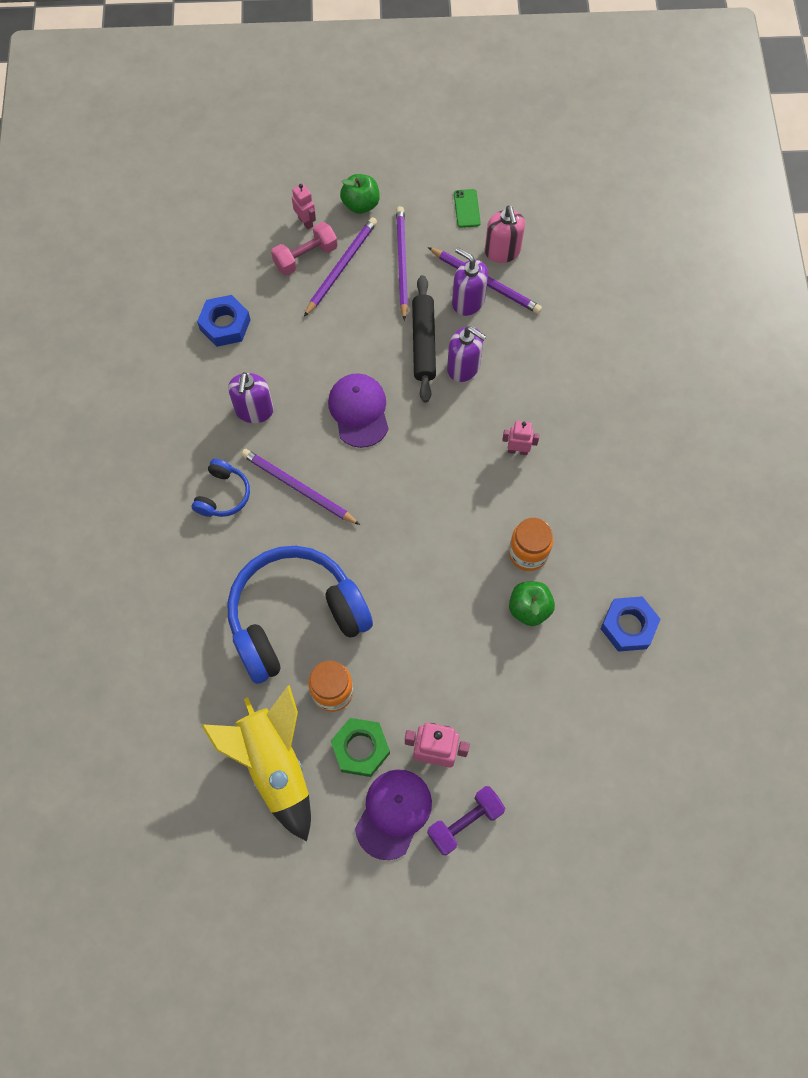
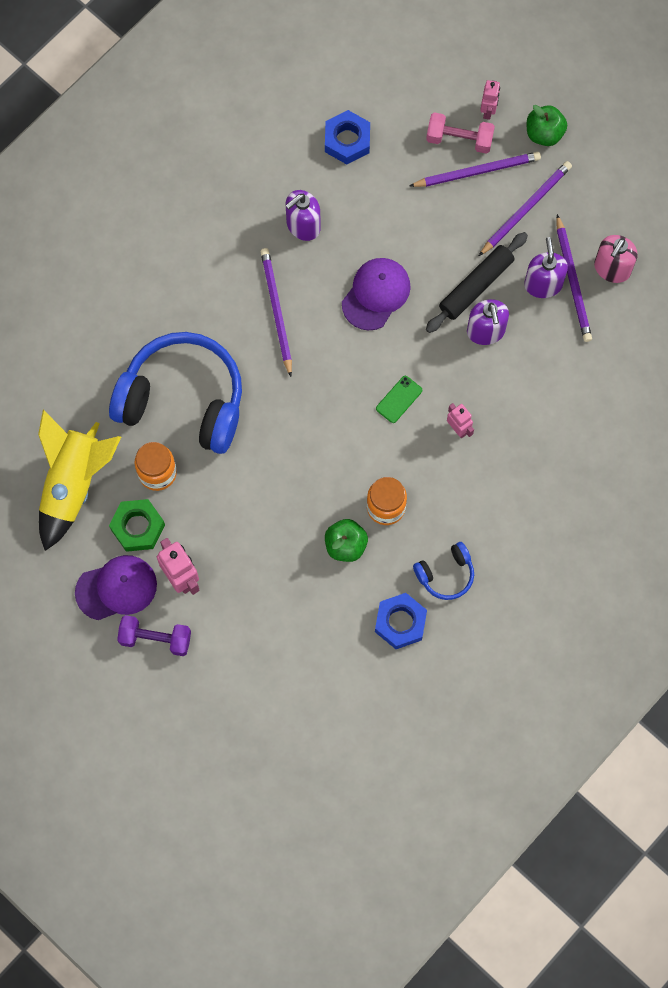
camera: 45 degrees right, 5 degrees up
blue headphones [192,459,250,517] -> blue headphones moved to [413,542,474,600]
green phone [454,189,481,228] -> green phone moved to [376,376,422,423]

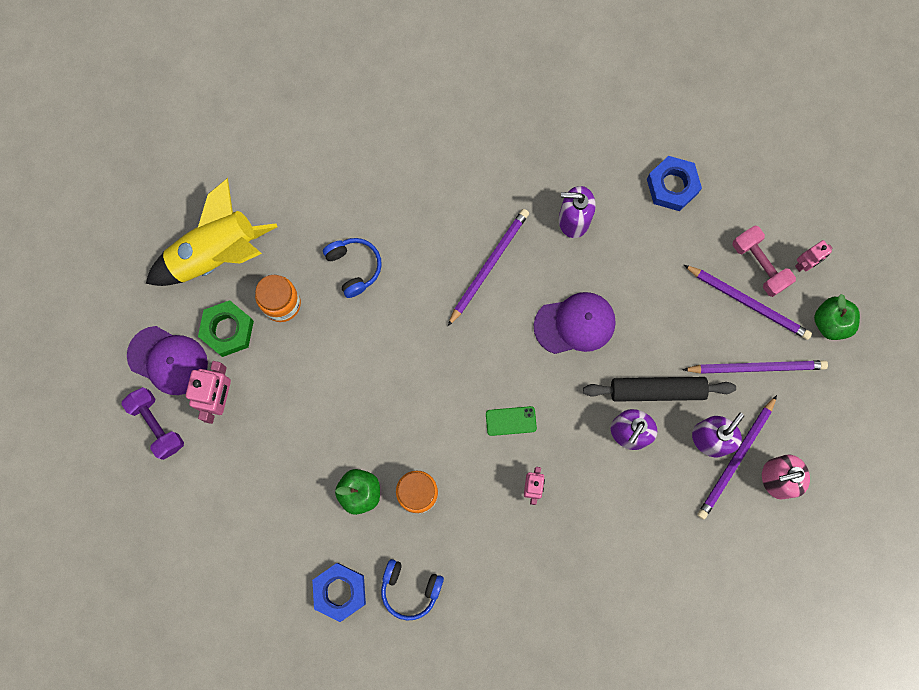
camera: 45 degrees right, 5 degrees up
blue headphones [109,332,242,454] -> blue headphones [323,238,382,298], size x0.44

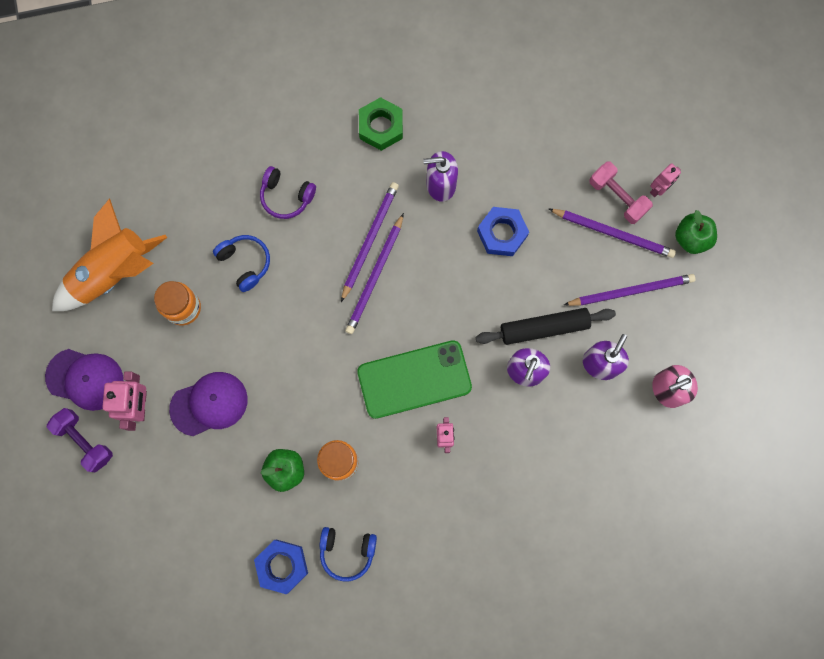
camera: 10 degrees left, 0 degrees up
yellow rocket [146,178,277,286] -> orange rocket [52,198,167,311]
green nut [198,300,254,357] -> green nut moved to [359,97,403,151]
green phone [486,406,537,436] -> green phone [357,340,472,419], size x2.31
purple cap [534,292,616,354] -> purple cap moved to [169,372,248,436]
blue nut [647,156,702,211] -> blue nut moved to [477,207,529,256]
purple pencil [697,395,777,520] -> purple pencil moved to [345,213,404,334]
none -> purple headphones [260,166,316,219]

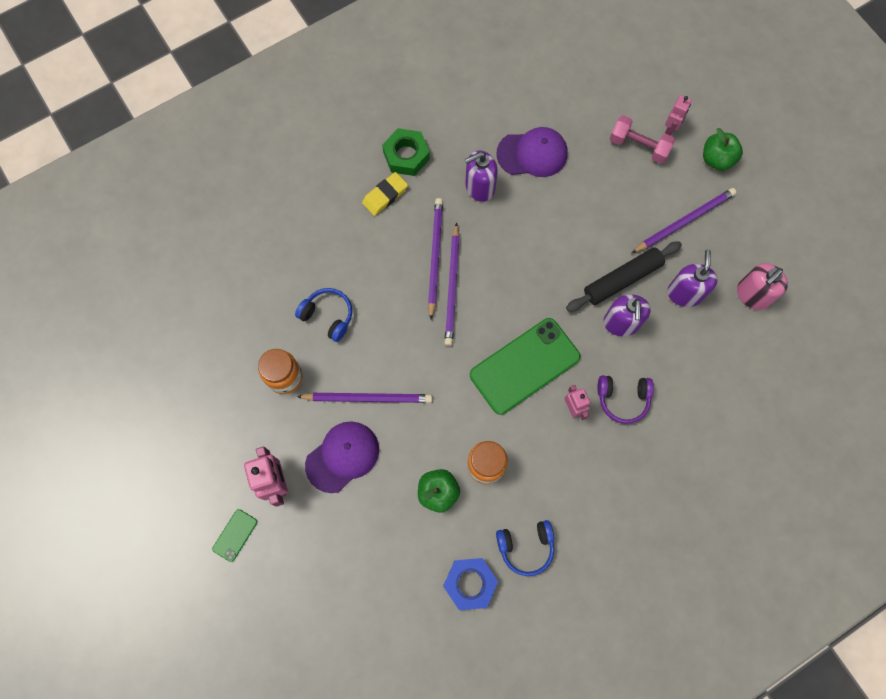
camera: 20 degrees left, 5 degrees down
purple cap [45,349,123,411] -> purple cap moved to [496,127,568,177]
purple dumbbell [47,408,113,473] -> green phone [212,509,257,562]
orange rocket [52,198,167,311] -> none
purple headphones [260,166,316,219] -> purple headphones moved to [597,375,654,424]
blue nut [477,207,529,256] -> none
purple pencil [549,209,676,258] -> purple pencil moved to [297,393,432,403]
none -> yellow eraser [362,172,408,216]

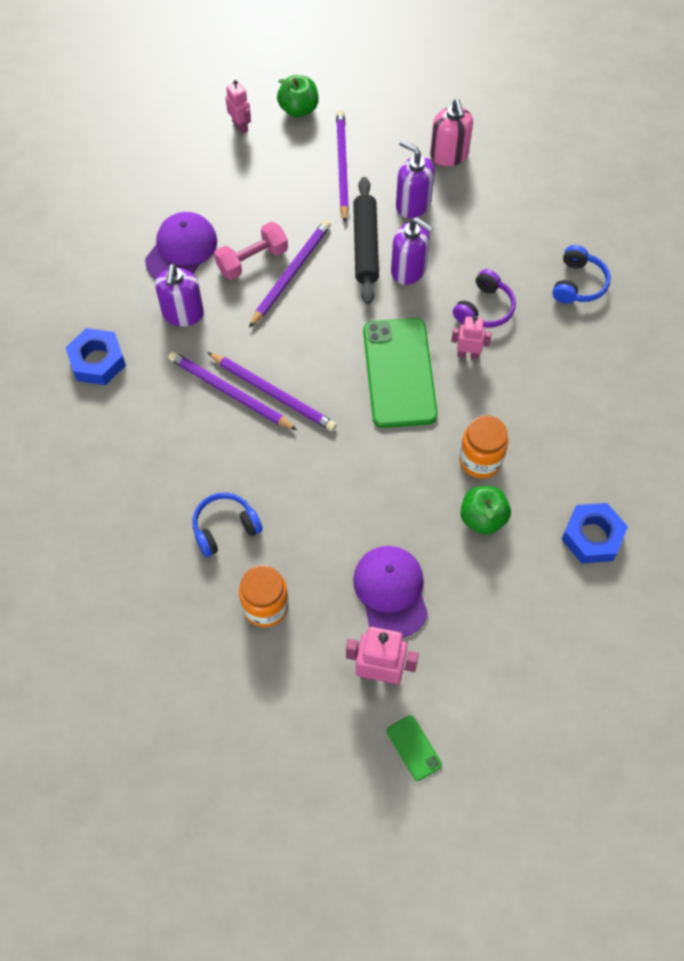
camera: 60 degrees left, 10 degrees down
purple pencil [297,393,432,403] -> purple pencil moved to [249,220,331,328]
yellow eraser [362,172,408,216] -> none
green nut [382,128,430,176] -> blue nut [65,328,126,385]
blue headphones [496,520,554,576] -> blue headphones moved to [552,245,611,303]
pink dumbbell [610,115,675,164] -> pink dumbbell moved to [214,222,288,280]

